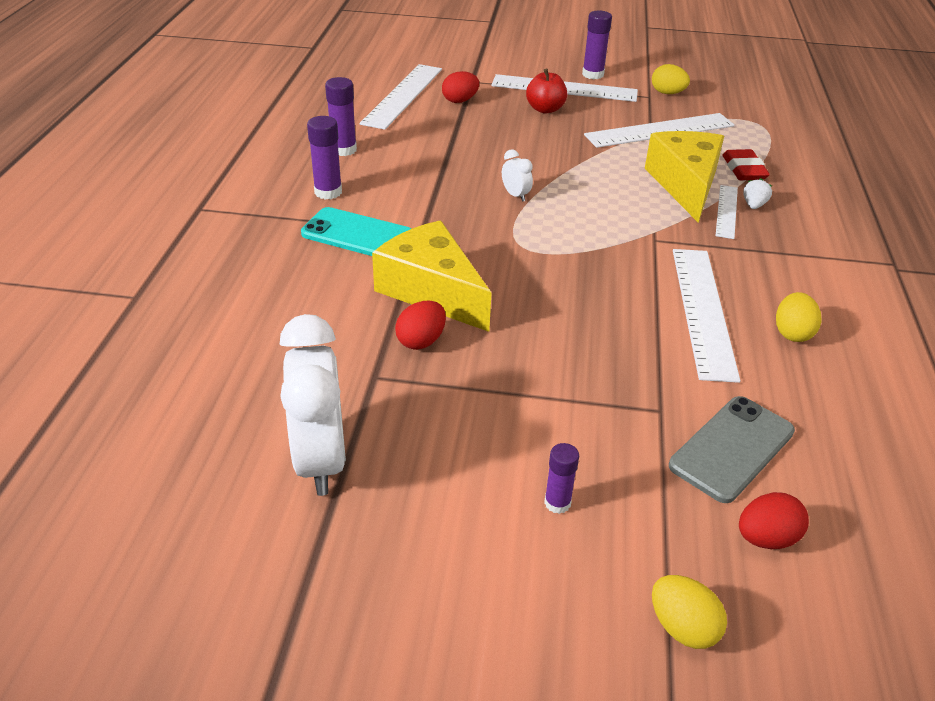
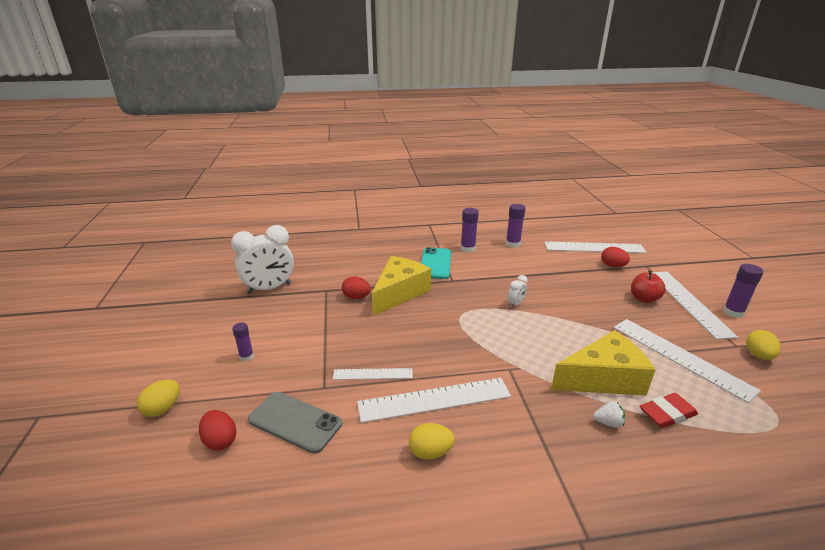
camera: 75 degrees right, 10 degrees down
white ruler [715,185,738,239] -> white ruler moved to [333,368,413,380]

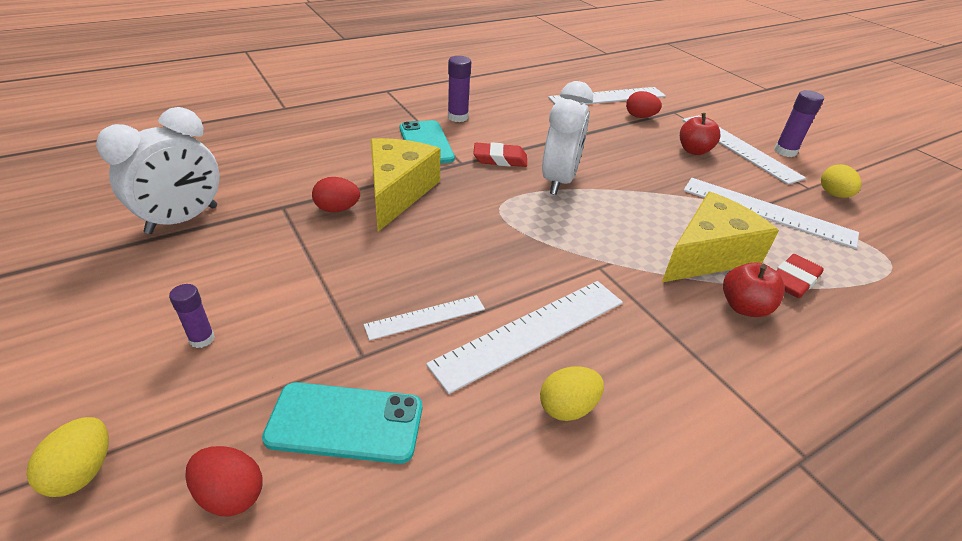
camera: 25 degrees left, 10 degrees up
grey phone [248,392,342,454] -> turquoise phone [262,382,422,464]
purple glue stick [506,204,526,248] -> none
white clock [508,275,528,308] -> white clock [542,81,593,195], size x2.31
white strawberry [593,402,625,428] -> red apple [723,262,785,317]
none -> red eraser [473,142,527,167]

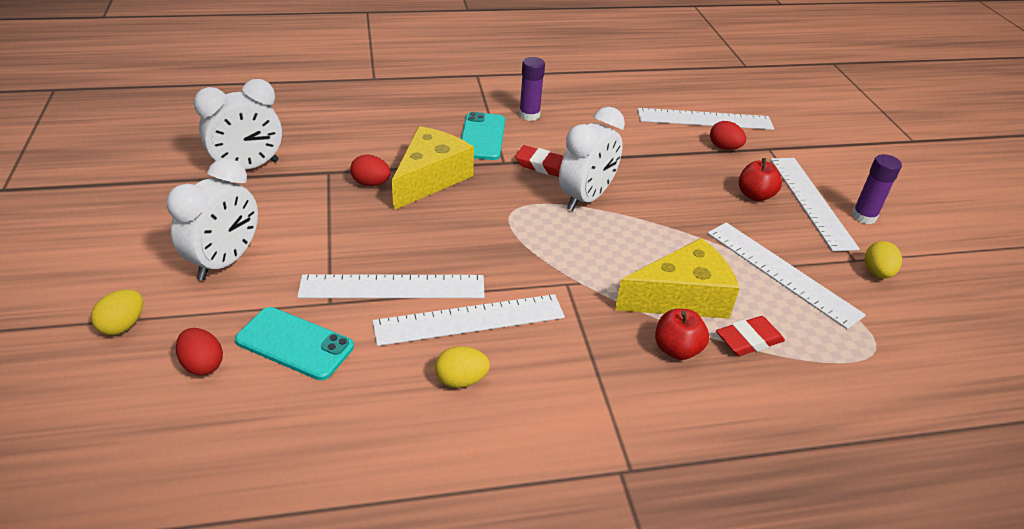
camera: 20 degrees right, 0 degrees up
purple glue stick [169,284,215,348] -> white clock [167,158,258,280]
white ruler [364,295,485,341] -> white ruler [297,274,485,298], size x1.81

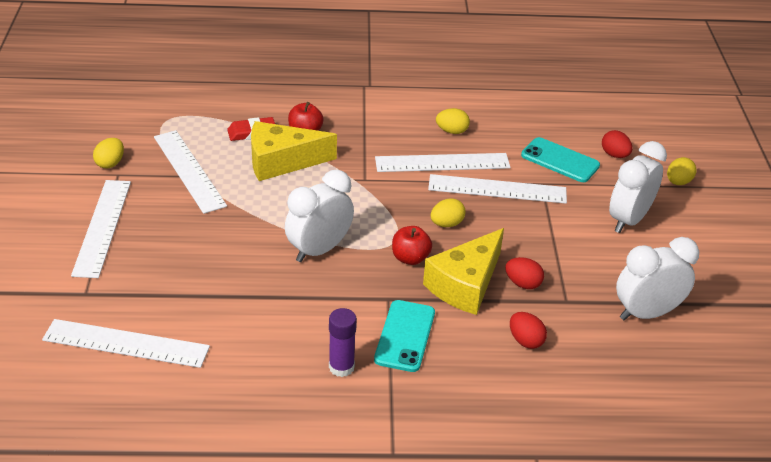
camera: 170 degrees left, 0 degrees up
red eraser [515,145,564,177] -> none
red egg [710,121,746,150] -> red egg moved to [510,312,547,349]
red apple [739,158,782,201] -> red apple moved to [392,226,432,265]
purple glue stick [852,154,902,224] -> none
none -> yellow egg [431,198,466,227]

